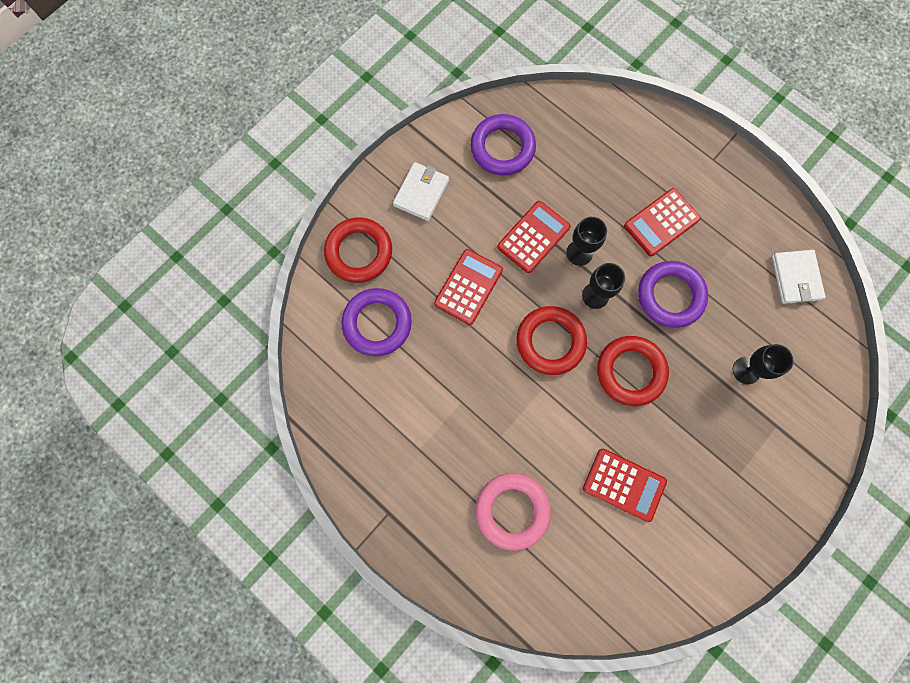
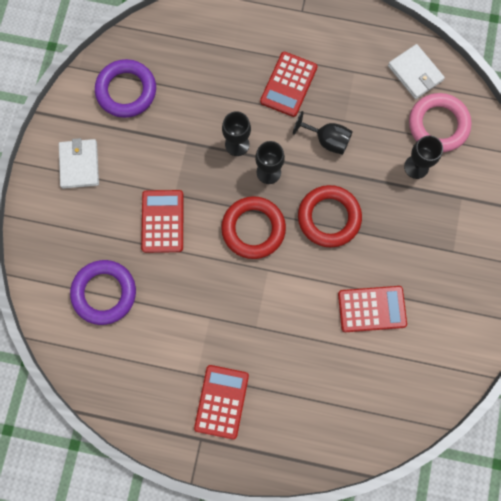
camera: 30 degrees left, 0 degrees up
red ring [324,217,392,283] -> none
pink ring [476,473,551,551] -> pink ring moved to [409,93,472,152]
red calculator [497,201,571,273] -> red calculator moved to [194,365,249,439]
purple ring [638,261,708,328] -> black goblet [293,111,353,155]

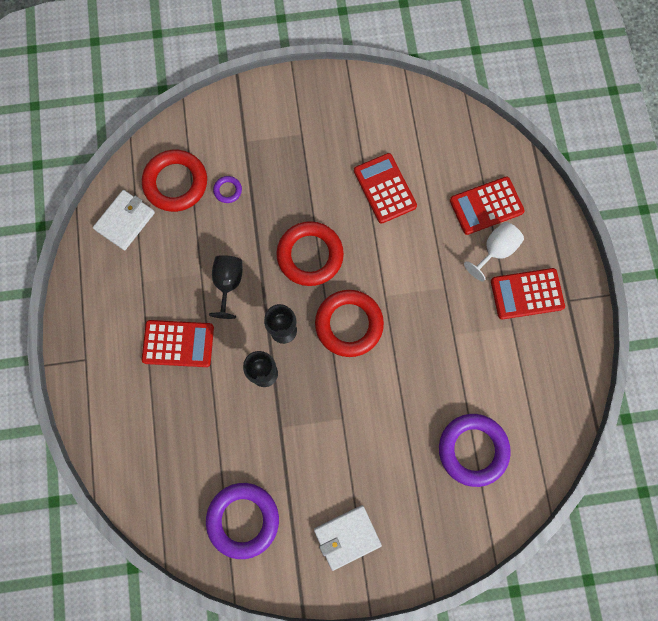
camera: 110 degrees left, 0 degrees up
red calculator [141,190,183,253] -> red calculator moved to [450,176,525,235]
black goblet [404,135,443,179] -> purple ring [213,176,242,203]
pink ring [409,93,472,152] -> red ring [142,150,207,212]
none -> white goblet [464,222,524,282]

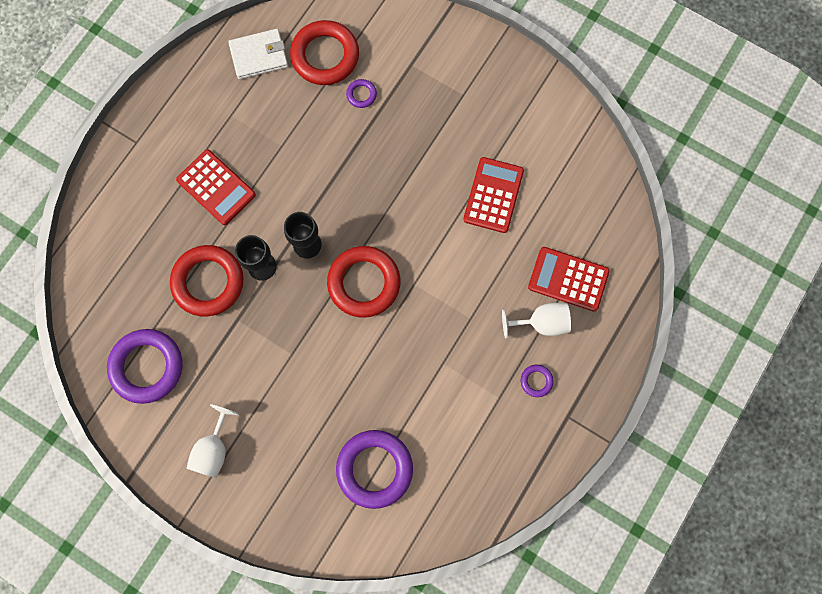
camera: 40 degrees right, 0 degrees up
black goblet [209,255,243,319] -> none
red ring [276,221,344,286] -> red ring moved to [170,245,243,317]
white wallet [314,505,382,571] -> white goblet [187,404,239,478]
red calculator [491,268,565,320] -> purple ring [521,365,553,397]

